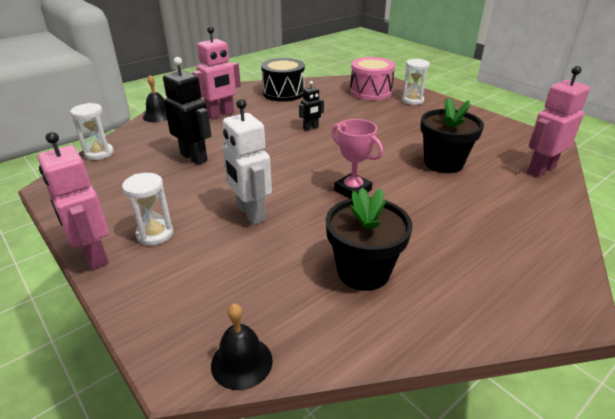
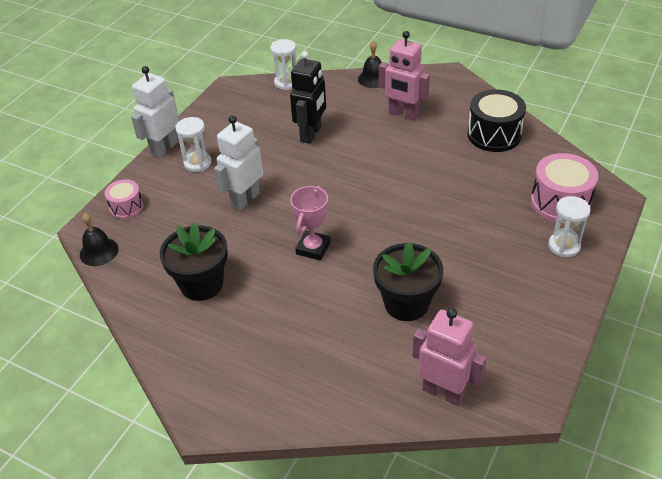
camera: 70 degrees right, 10 degrees up
pink robot [38,132,109,270] -> white robot [131,66,179,158]
black robot [299,81,324,131] -> none
none -> pink drum [105,179,143,219]

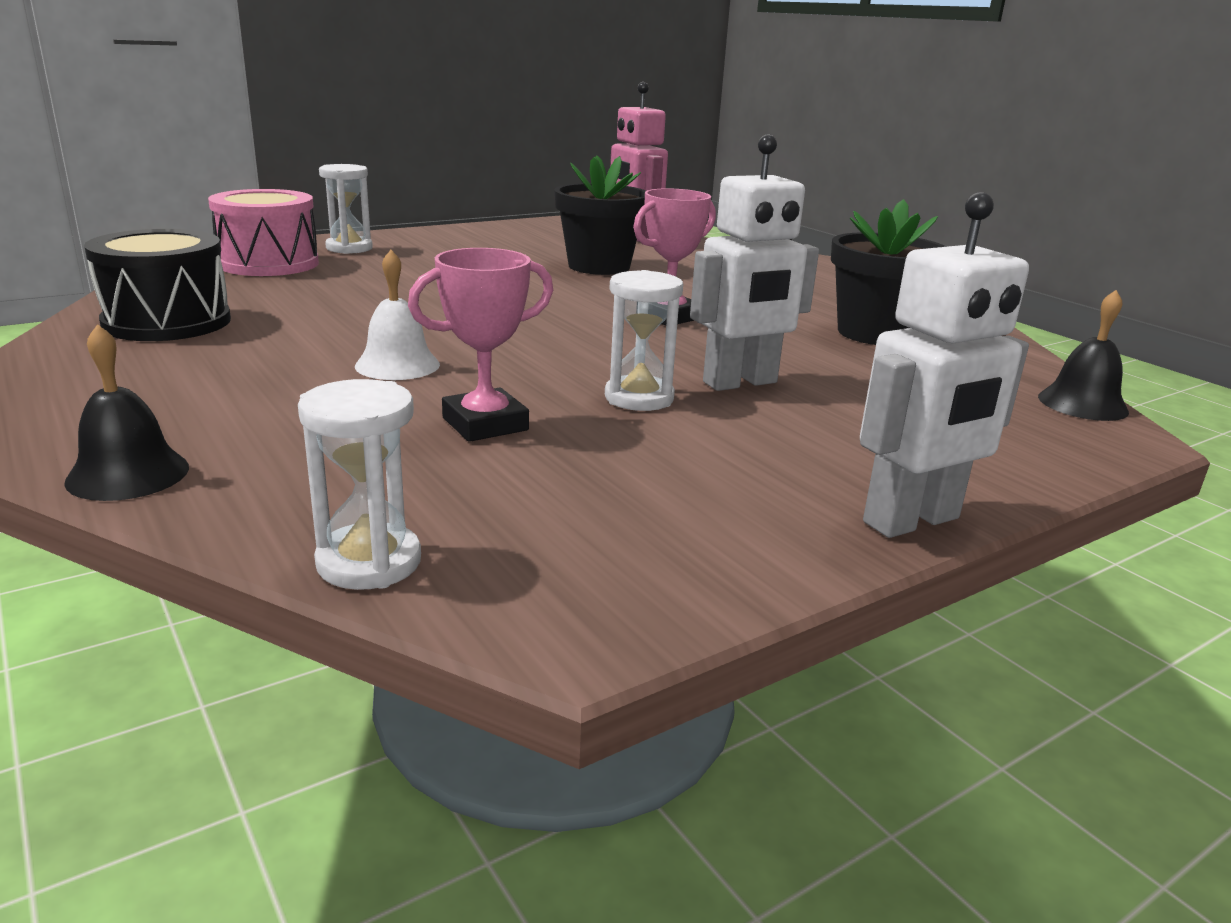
camera: 155 degrees left, 20 degrees down
pink drum [105,179,143,219] -> none
white hourglass [176,117,211,172] -> white hourglass moved to [605,270,683,411]
black robot [290,51,326,144] -> pink trophy [408,248,553,442]
pink robot [379,31,430,120] -> none
none -> white bell [355,250,440,380]

